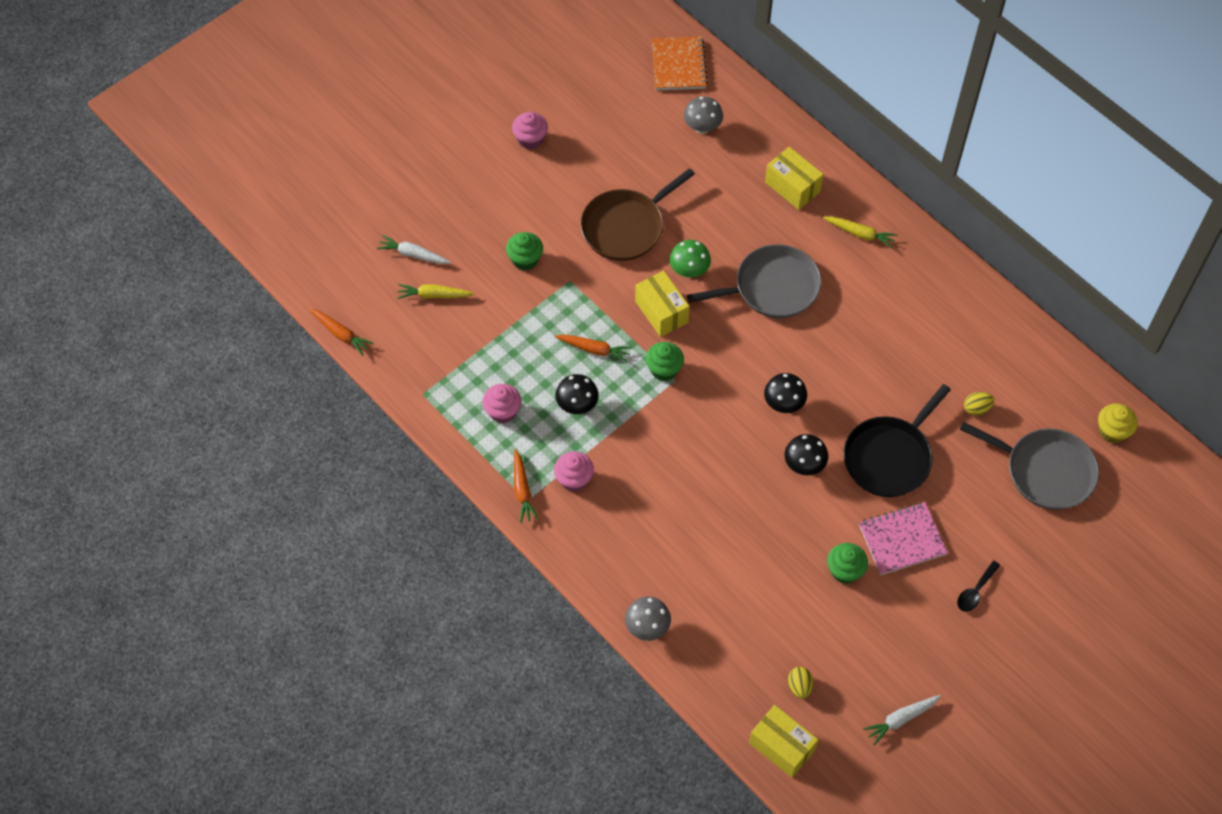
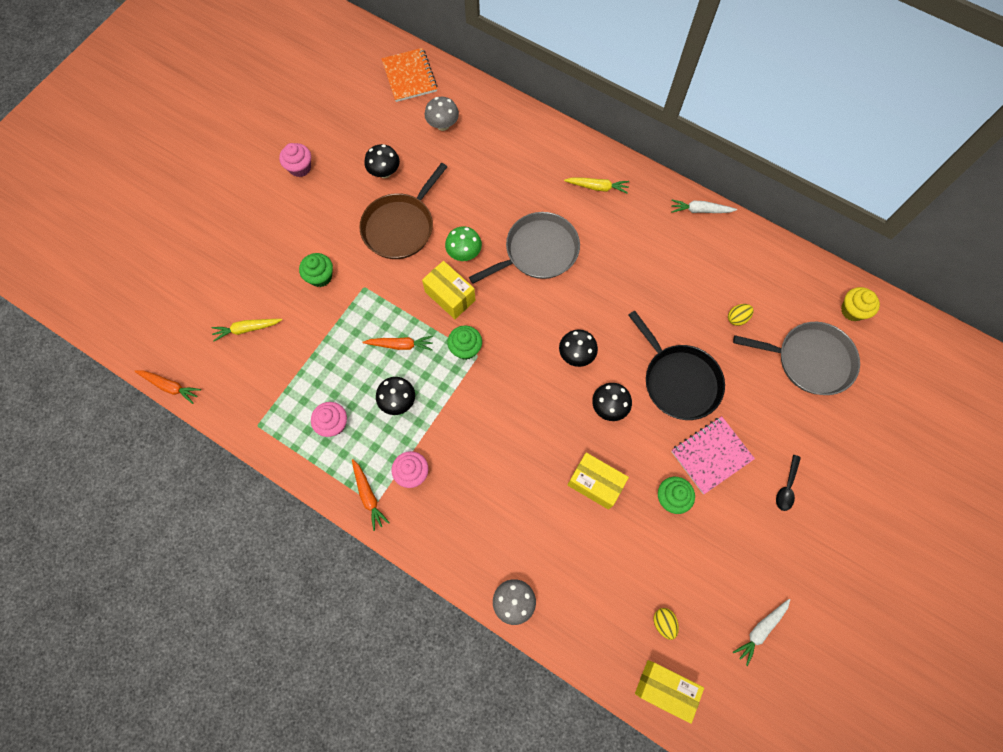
camera: 15 degrees left, 10 degrees up
white carrot [377,235,451,264] -> white carrot moved to [671,199,737,213]
yellow box [765,147,824,210] -> yellow box moved to [568,453,629,510]
black pan [843,384,951,497] -> black pan turned 60 degrees counterclockwise [628,311,725,420]
none -> black mushroom [364,144,400,178]

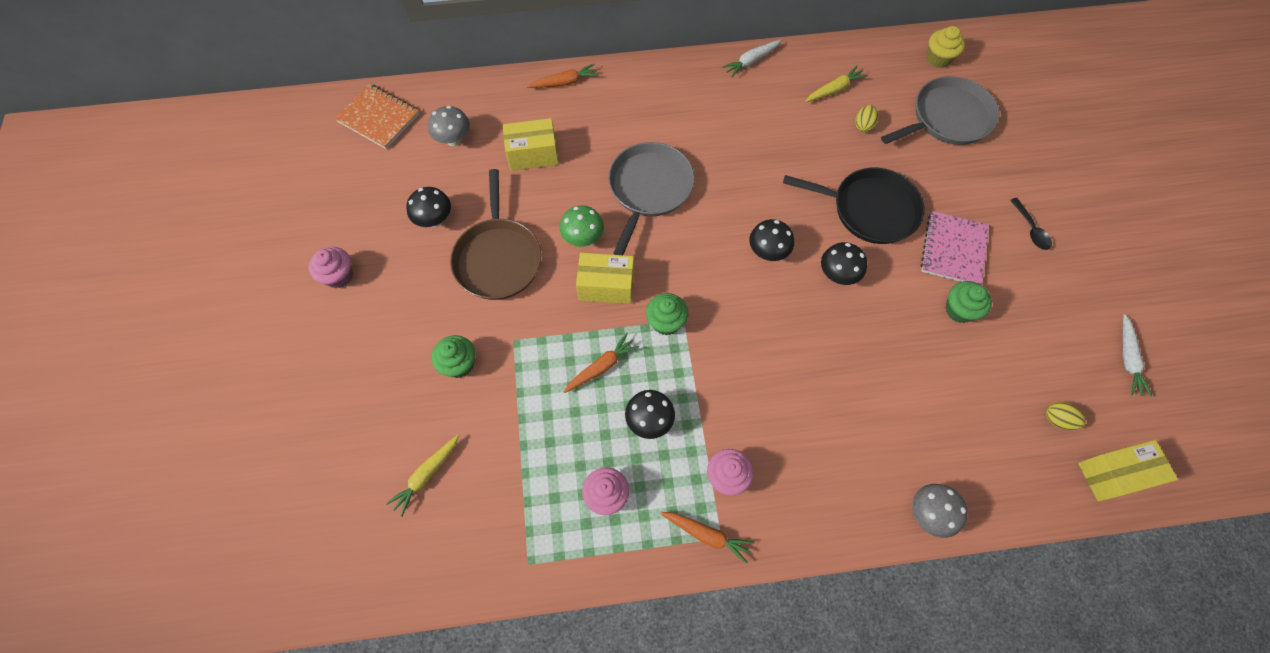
camera: 40 degrees left, 5 degrees down
orange carrot [134,370,201,404] -> orange carrot moved to [527,64,599,88]
yellow carrot [564,178,629,194] -> yellow carrot moved to [805,66,868,102]
yellow box [568,453,629,510] -> yellow box moved to [503,118,559,171]

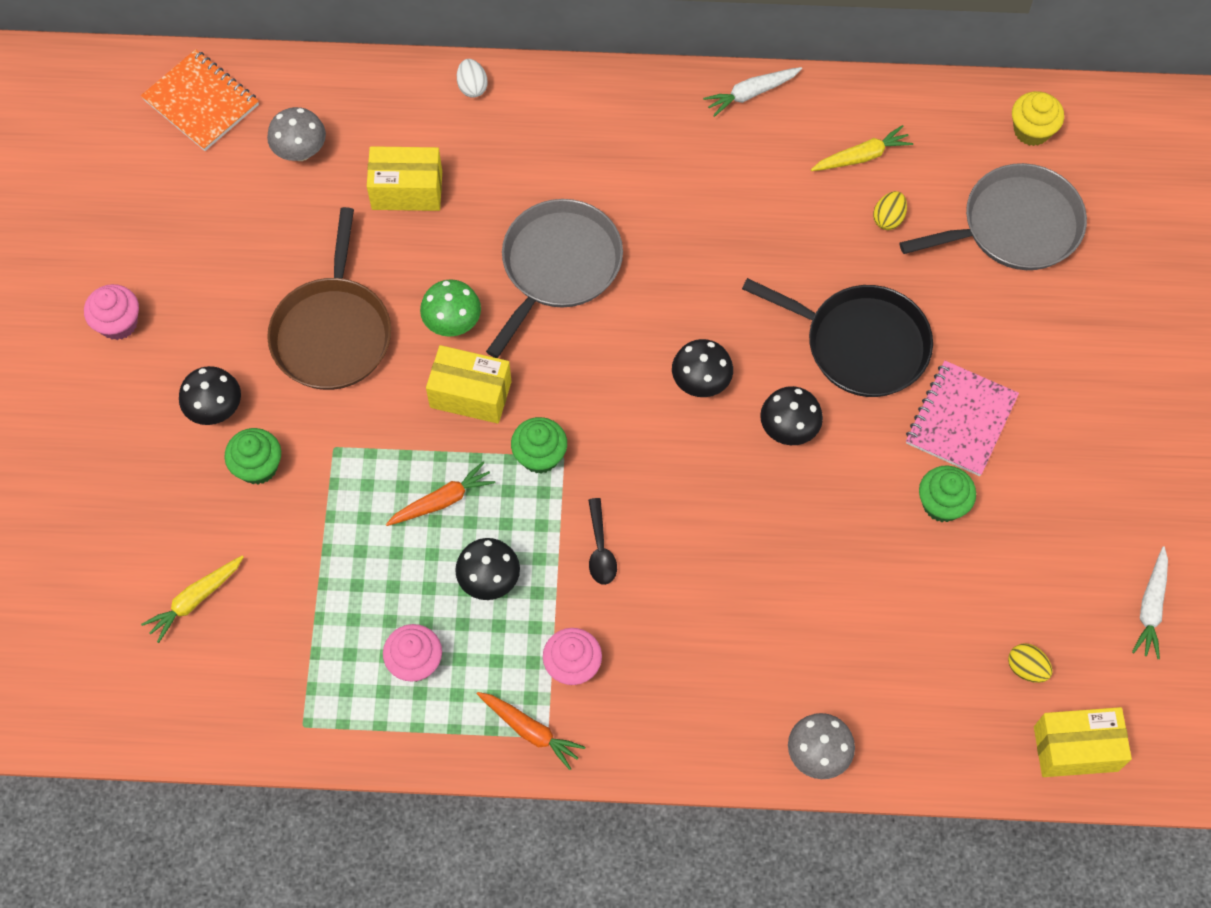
camera: 10 degrees right, 0 degrees up
black mushroom [406,187,451,227] -> black mushroom moved to [179,366,241,425]
orange carrot [527,64,599,88] -> white egg [457,59,487,98]
black spoon [1010,198,1052,250] -> black spoon moved to [588,498,617,585]

